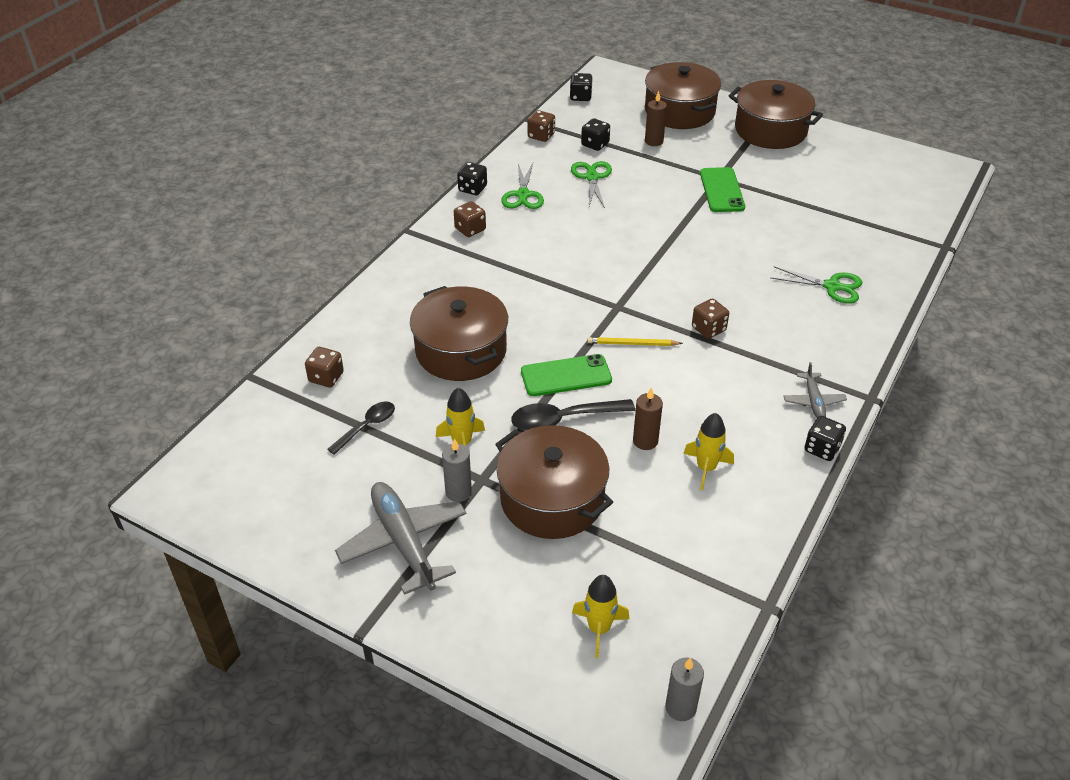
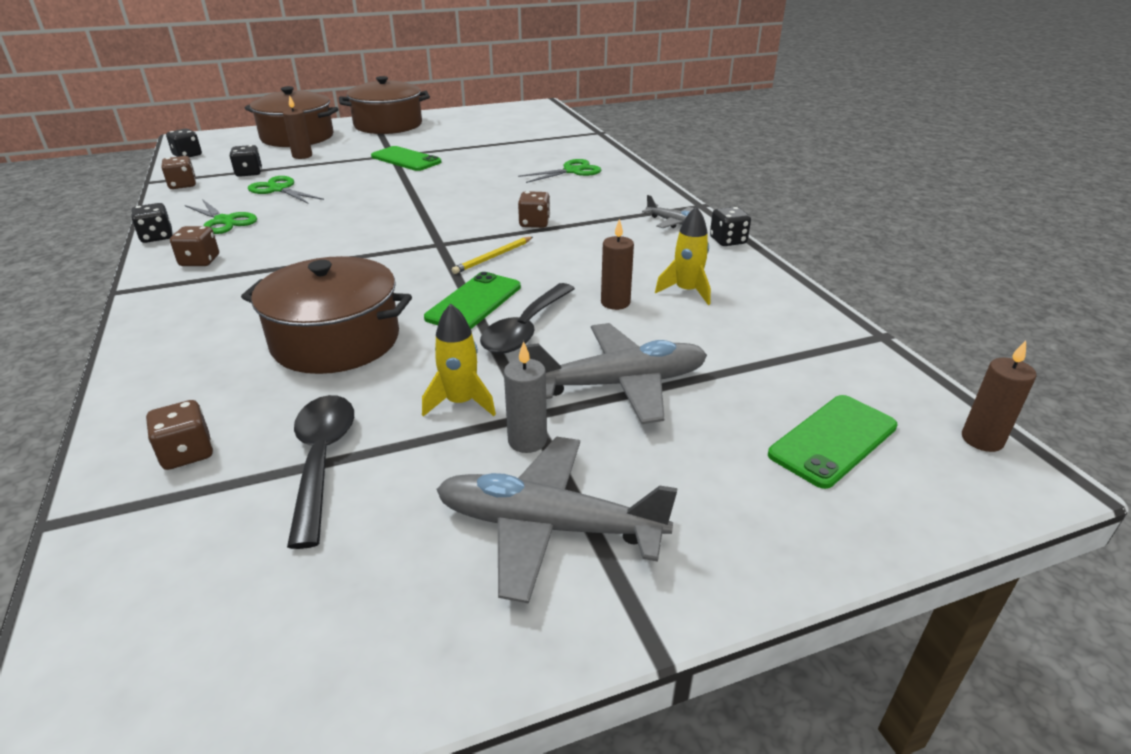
camera: 50 degrees left, 10 degrees down
black spoon [327,401,395,455] -> black spoon [287,395,354,549], size x1.53
brown pot [495,425,613,539] -> grey plane [526,323,707,424]
yellow rocket [572,575,630,658] -> green phone [768,395,898,489]
grey candle [665,657,704,721] -> brown candle [962,340,1037,452]

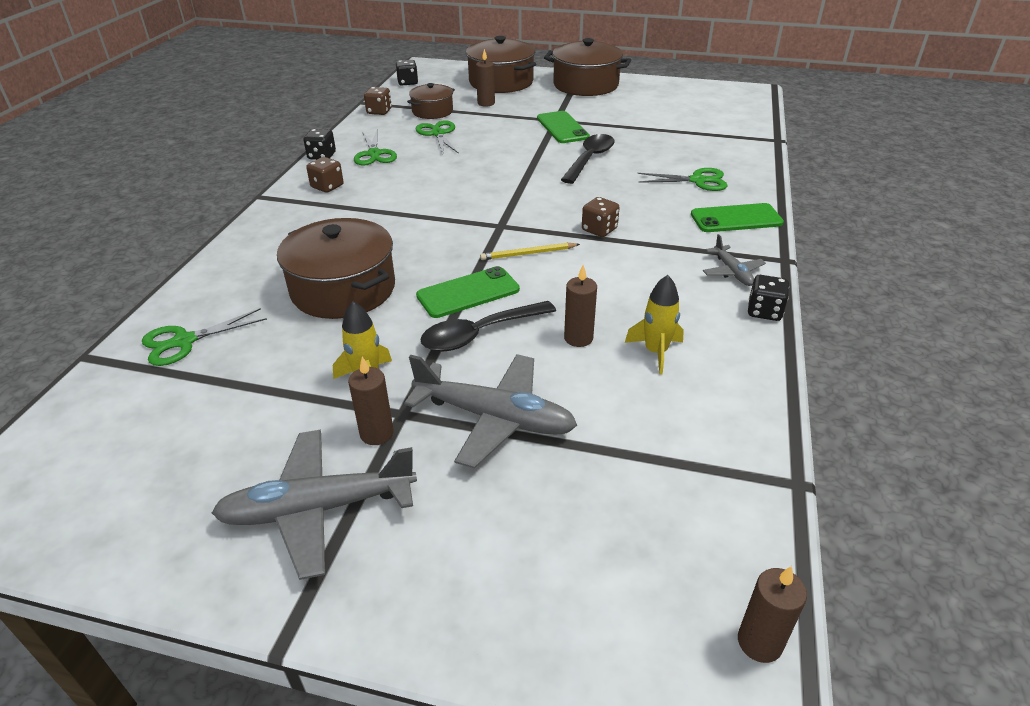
camera: 35 degrees right, 5 degrees up
brown dice [146,400,213,470] -> green scissors [142,308,267,366]
black dice [230,145,262,177] -> brown pot [407,83,455,119]
black spoon [287,395,354,549] -> black spoon moved to [561,134,615,184]
grey plane [436,437,678,604] -> grey plane turned 60 degrees counterclockwise [212,430,417,580]
grey candle [504,341,547,453] -> brown candle [348,357,394,445]
green phone [768,395,898,489] -> green phone moved to [691,203,784,232]

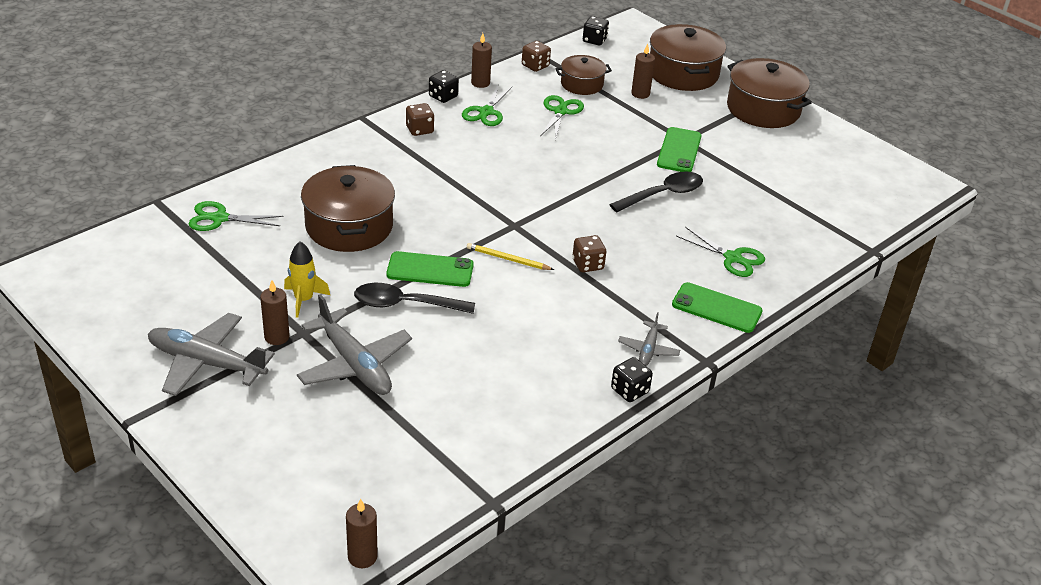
camera: 30 degrees right, 0 degrees up
brown candle [564,265,597,347] -> brown candle moved to [471,33,492,88]
yellow rocket [625,275,684,375] -> none

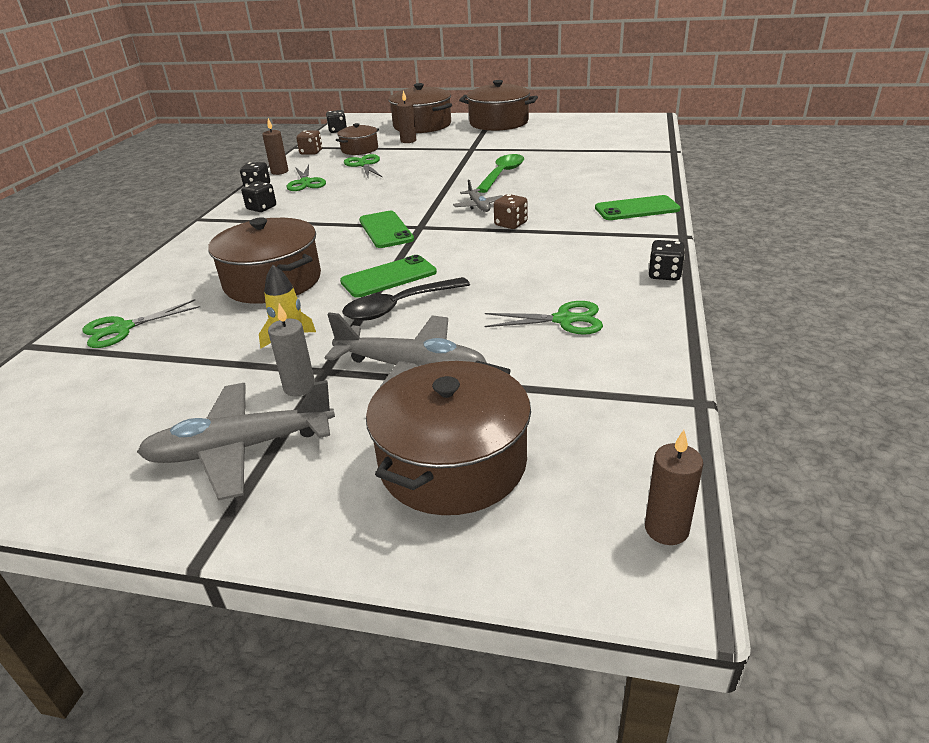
camera: 30 degrees left, 5 degrees down
brown candle [260,280,290,345] -> grey candle [268,304,315,396]
brown dice [406,103,434,136] -> black dice [241,181,276,212]
yellow pencil [467,243,554,270] -> none
black spoon [609,172,703,212] -> green spoon [477,154,524,193]
grey plane [618,312,680,366] -> grey plane moved to [453,180,503,212]
green phone [657,127,702,172] -> green phone moved to [359,211,414,248]
green scissors [676,227,765,277] -> green scissors moved to [484,301,603,335]
none -> brown pot [366,361,531,515]

